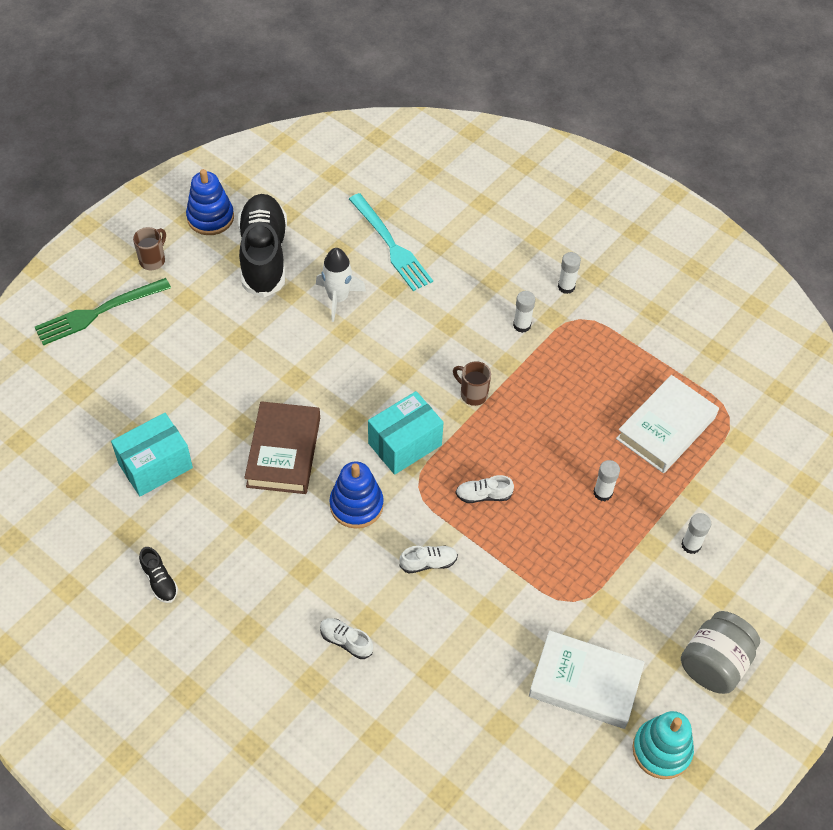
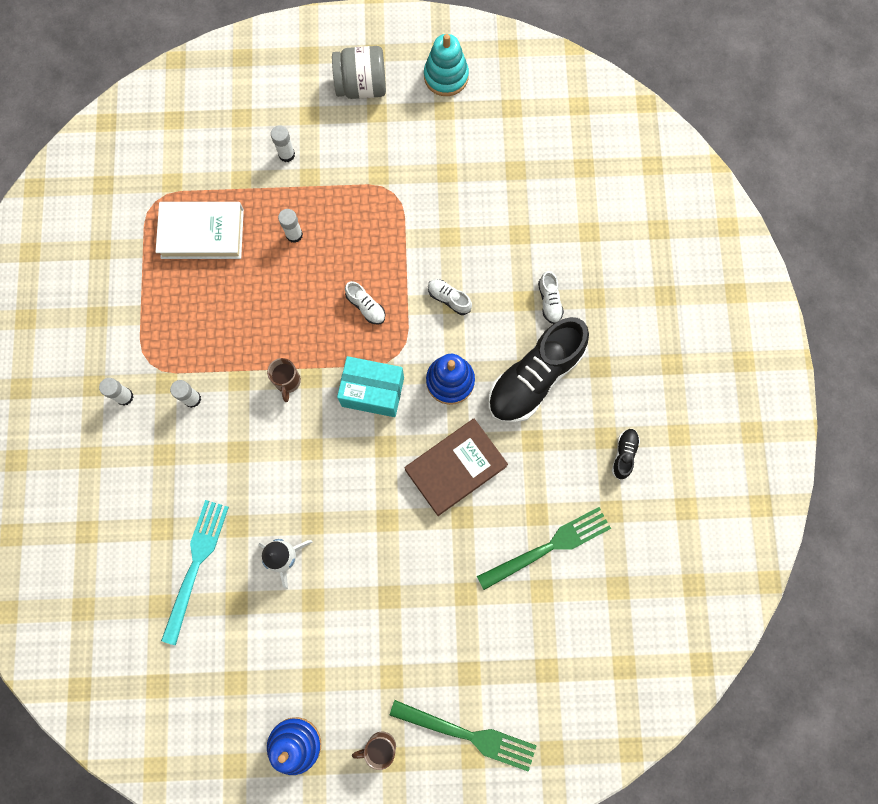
camera: 130 degrees left, 20 degrees up
turquoise box [111,413,193,496] -> green fork [477,507,611,590]
black shoe [238,194,287,298] -> black shoe moved to [488,317,589,423]
white book [529,630,645,729] -> none

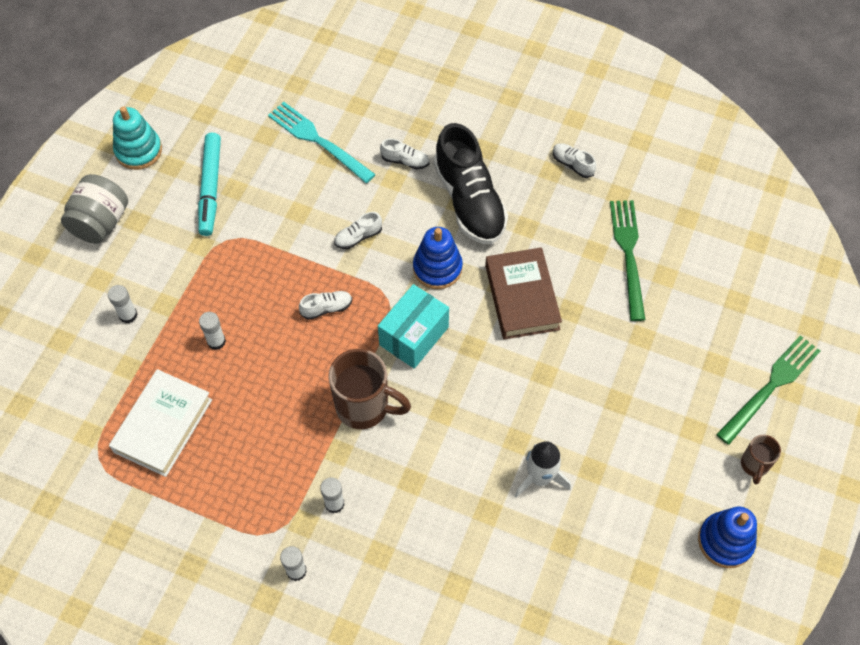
camera: 65 degrees left, 15 degrees down
turquoise fork [161,500,229,645] -> turquoise fork moved to [268,102,376,183]
brown mug [267,358,301,402] -> brown mug [328,349,411,429], size x1.87
black shoe [612,429,640,480] -> white shoe [553,143,596,178]
none -> turquoise marker [198,133,221,236]

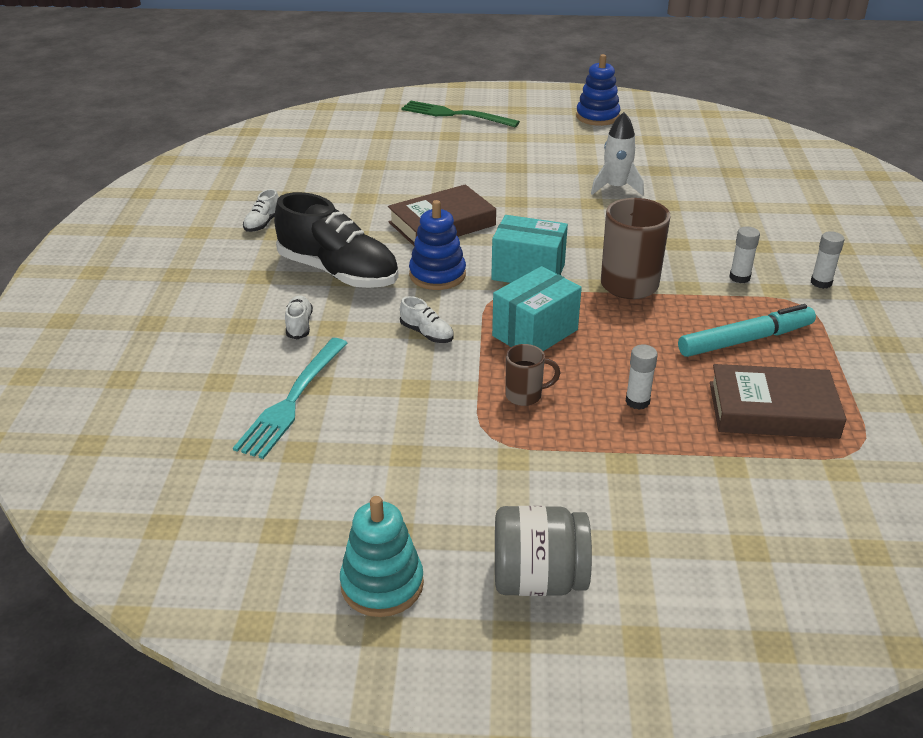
camera: 110 degrees left, 25 degrees down
white glue stick [108,285,137,323] -> none
white book [109,369,212,477] -> brown book [710,364,846,439]
turquoise marker [198,133,221,236] -> turquoise marker moved to [678,304,816,357]
white shoe [299,291,352,320] -> turquoise box [492,266,582,351]
black shoe [434,123,508,244] -> black shoe turned 75 degrees clockwise [274,192,399,288]
green fork [610,200,645,321] -> none
brown mug [741,435,781,484] -> brown mug moved to [505,344,560,406]

